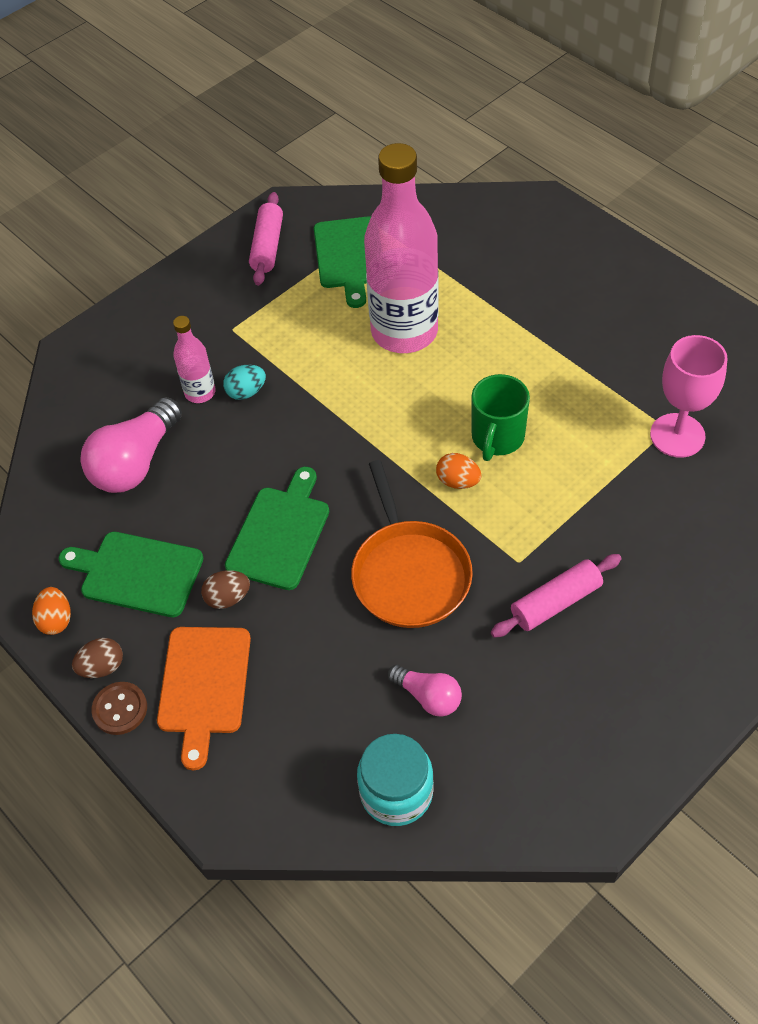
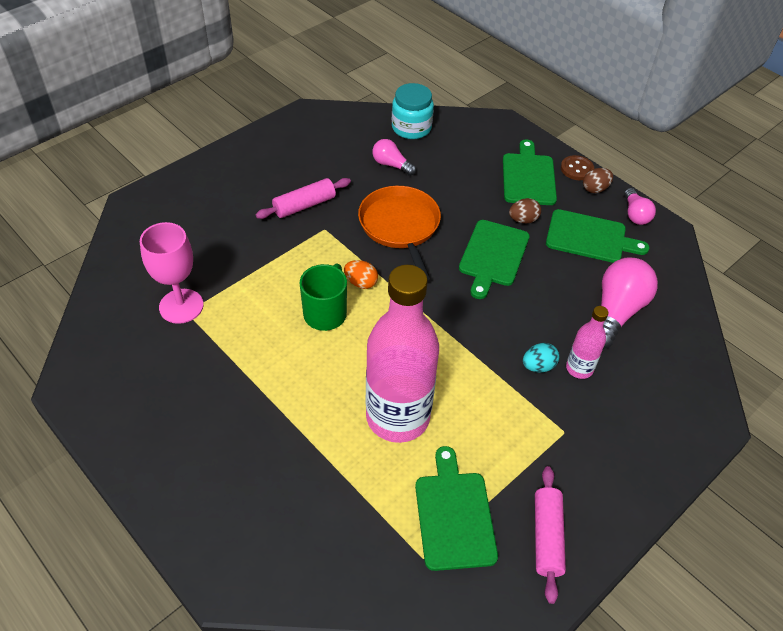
camera: 175 degrees right, 5 degrees down
orange egg [32,587,71,635] -> pink light bulb [624,188,656,225]
orange cutting board [157,627,251,770] -> green cutting board [503,139,557,205]

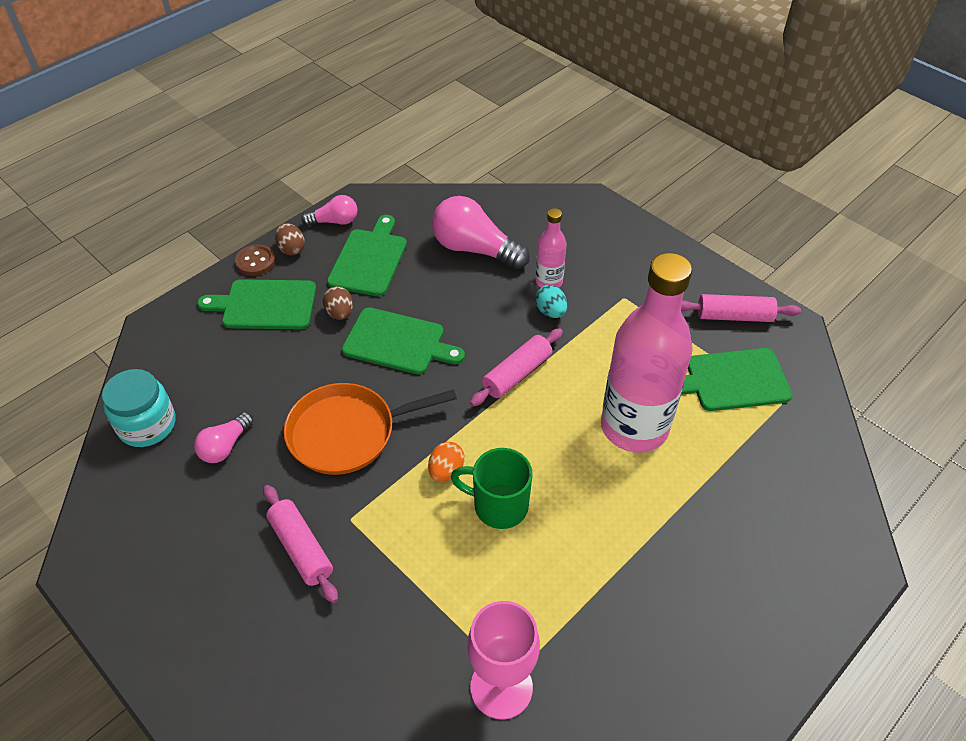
camera: 90 degrees left, 0 degrees up
none -> pink rolling pin [470,328,563,406]

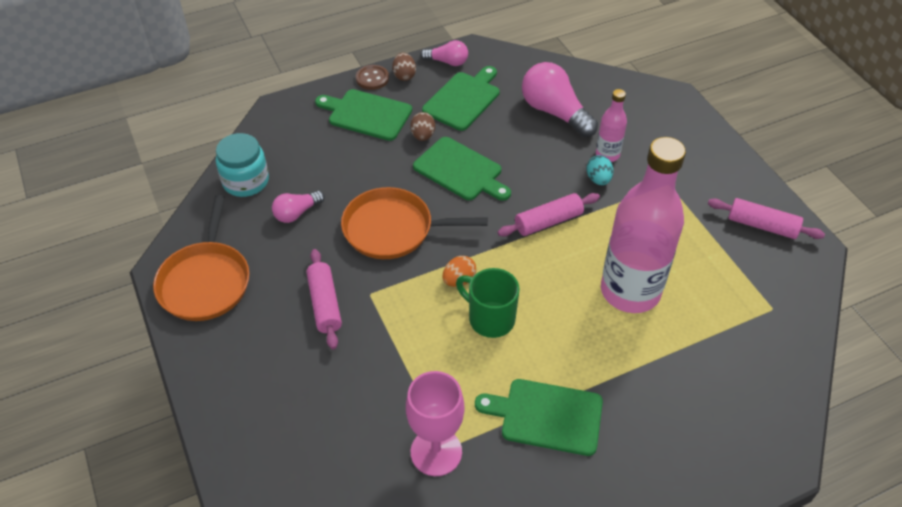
camera: 20 degrees right, 0 degrees up
green cutting board [681,348,792,411] -> green cutting board moved to [475,379,603,456]
none -> orange pan [153,195,249,321]

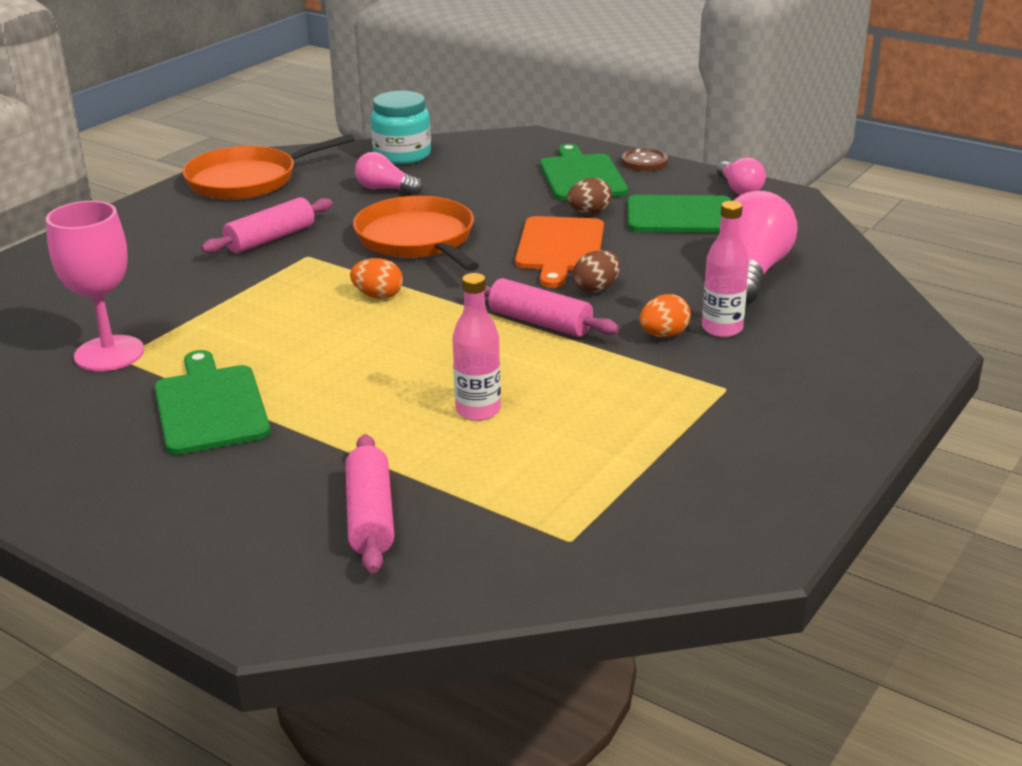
camera: 60 degrees right, 20 degrees down
brown egg [392,53,416,81] -> brown egg moved to [573,250,621,293]
green cutting board [413,137,511,201] -> orange cutting board [515,216,604,288]
green mug [456,268,519,338] -> none
turquoise egg [587,155,614,185] -> orange egg [640,294,691,337]
pink bottle [601,137,686,313] -> pink bottle [452,273,501,421], size x0.46
pink rolling pin [708,198,825,239] -> pink rolling pin moved to [345,434,394,573]

